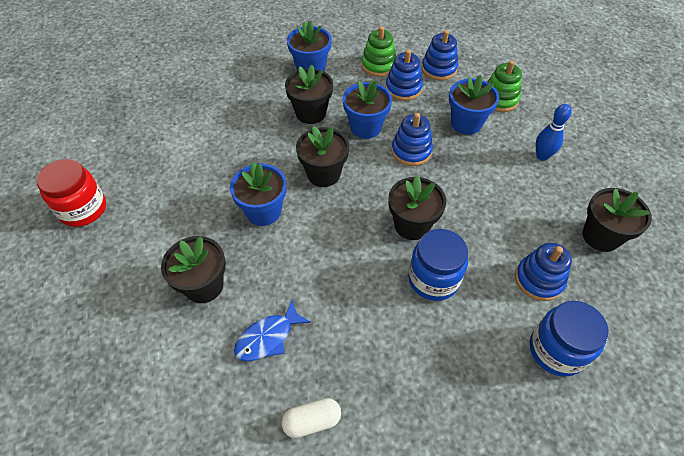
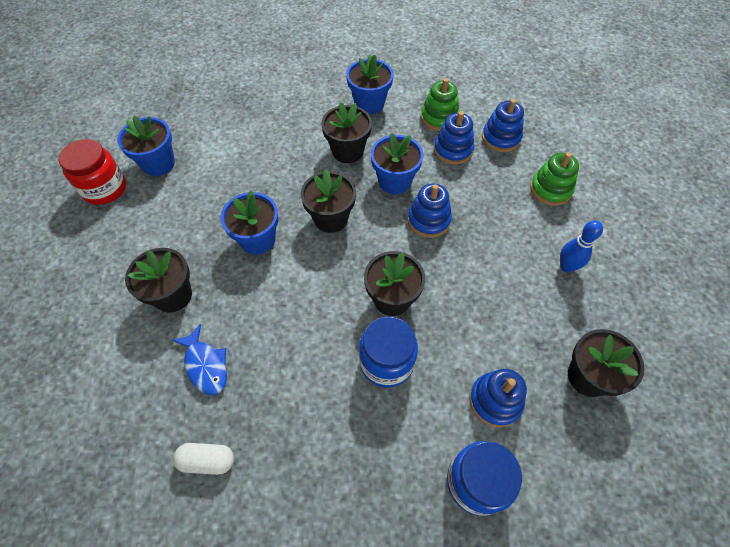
camera: 20 degrees right, 5 degrees up
blue fish [234,300,311,361] -> blue fish turned 105 degrees counterclockwise [172,324,227,395]
blue flower pot [449,75,499,135] -> blue flower pot moved to [117,116,175,176]

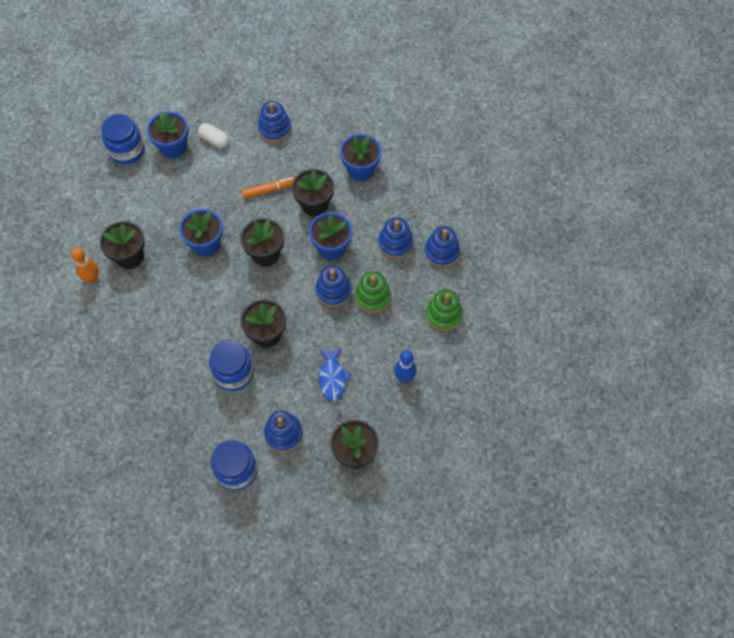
camera: 30 degrees right, 5 degrees up
red jar [59,139,126,205] -> blue jar [101,114,144,165]
blue fish [172,324,227,395] -> blue fish moved to [319,348,351,401]
white capsule [173,443,234,475] -> white capsule moved to [198,123,229,148]
green stacking toy [421,78,459,131] -> green stacking toy moved to [355,271,391,313]
none -> orange bowling pin [71,248,99,283]
none -> orange marker [241,177,295,199]
none -> blue stacking toy [258,101,291,142]

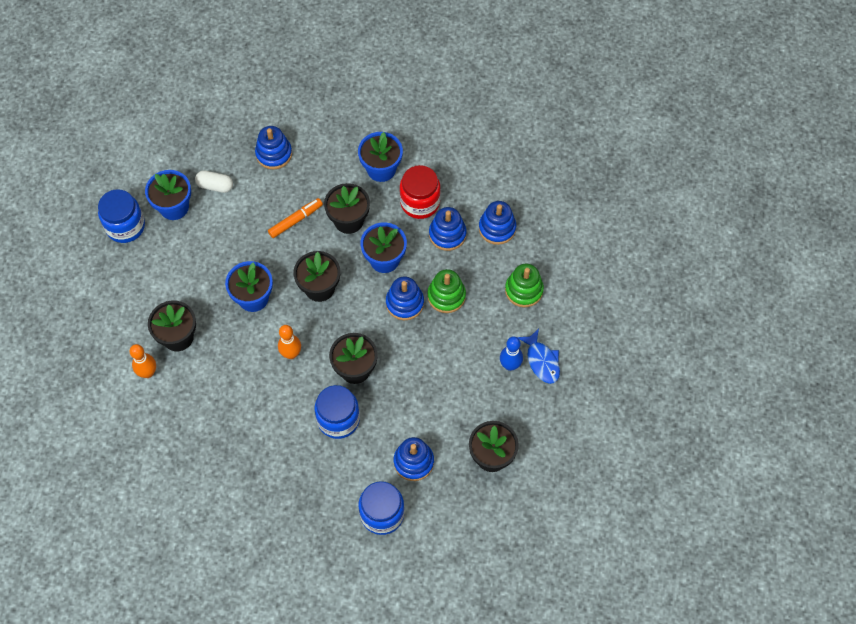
camera: 20 degrees left, 0 degrees up
blue fish [319,348,351,401] -> blue fish moved to [517,329,560,384]
none -> orange bowling pin [278,325,301,359]
none -> red jar [400,165,441,219]

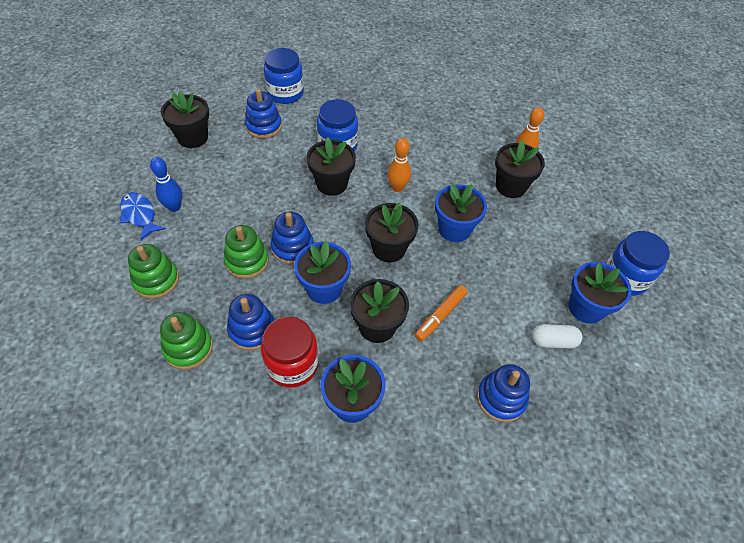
camera: 165 degrees right, 10 degrees down
blue stacking toy [479,201,516,245] -> green stacking toy [160,312,213,370]

